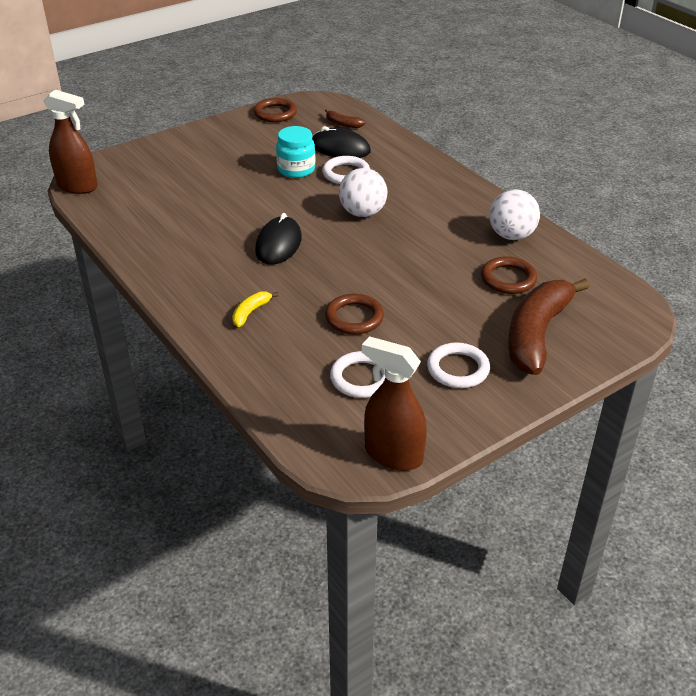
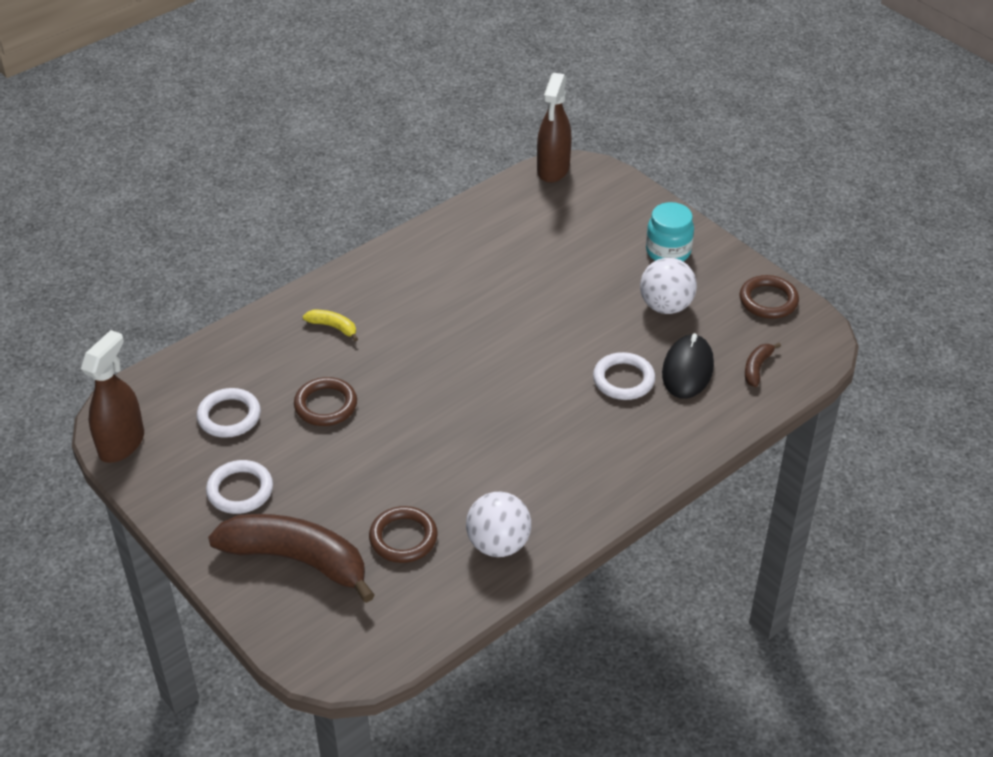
camera: 85 degrees right, 5 degrees up
black mouse [255,213,302,265] -> none
turquoise jar [276,126,316,178] -> turquoise jar moved to [646,202,694,261]
white ball [339,168,387,217] -> white ball moved to [640,258,697,314]

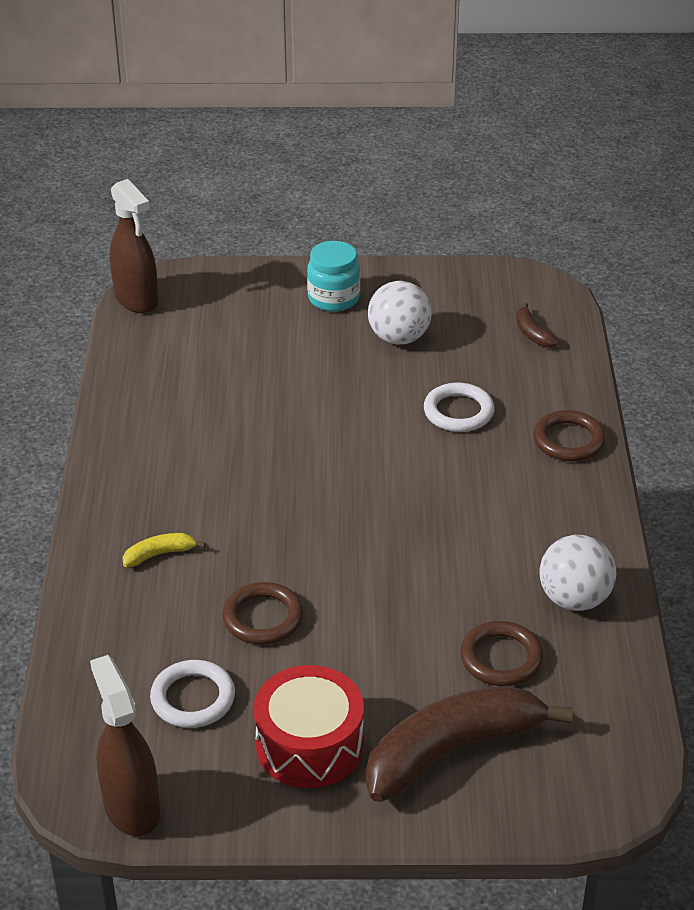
camera: 50 degrees left, 5 degrees down
white ring [206,460,273,514] -> red drum [254,665,364,788]
black mouse [662,333,714,399] -> none
brown ring [740,275,799,319] -> brown ring moved to [533,410,606,461]

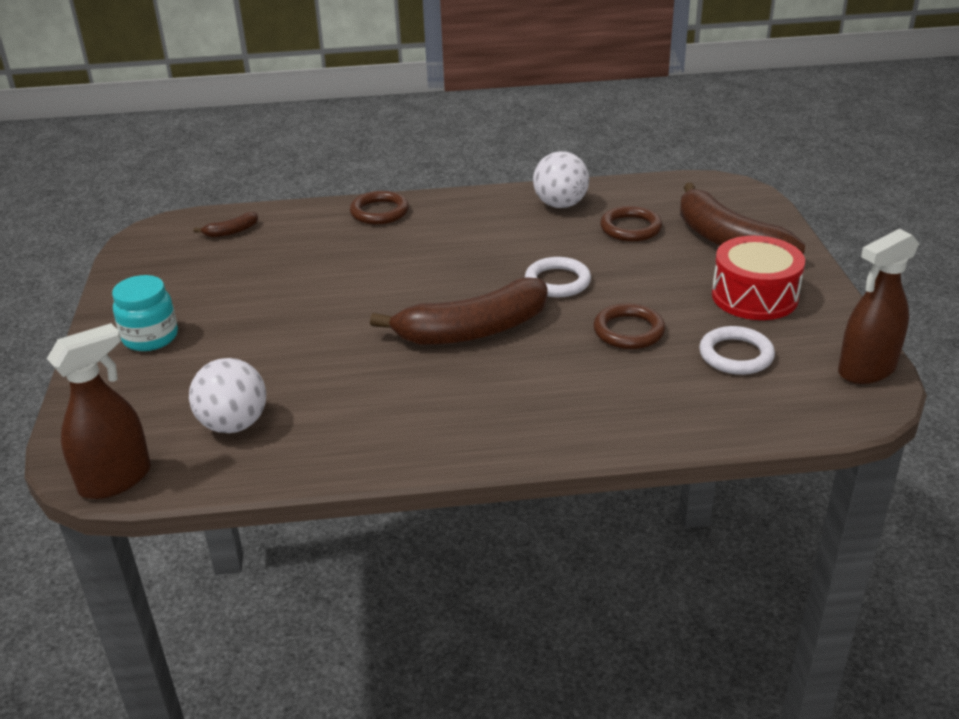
camera: 95 degrees left, 5 degrees down
yellow banana [123,533,206,567] -> none
white ball [368,281,432,345] -> white ball moved to [189,358,266,433]
white ring [424,383,494,432] -> white ring moved to [525,257,591,297]
none -> brown banana [370,277,548,345]

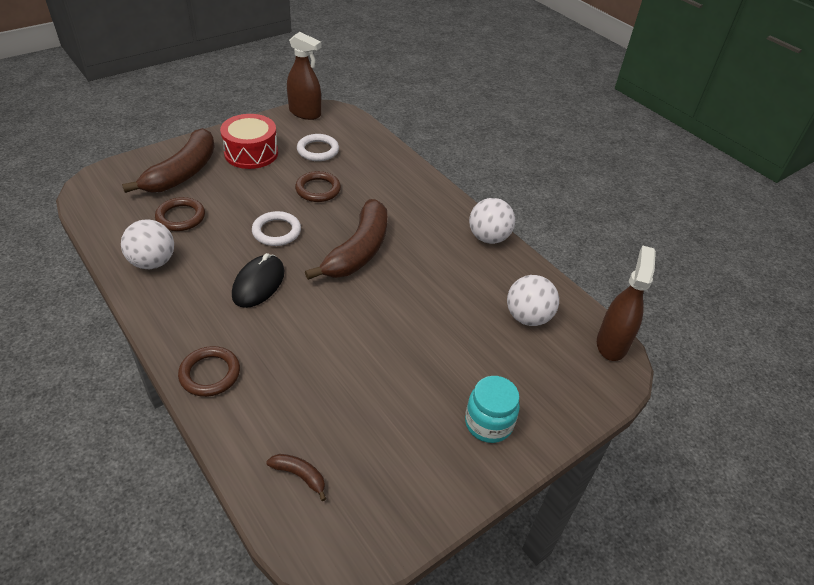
camera: 125 degrees left, 10 degrees up
brown spray bottle [47,323,151,499] -> brown spray bottle turned 90 degrees clockwise [597,245,656,361]
brown banana [370,277,548,345] -> brown banana turned 75 degrees clockwise [305,199,387,280]
none -> black mouse [232,253,285,308]
none -> white ball [469,198,515,244]

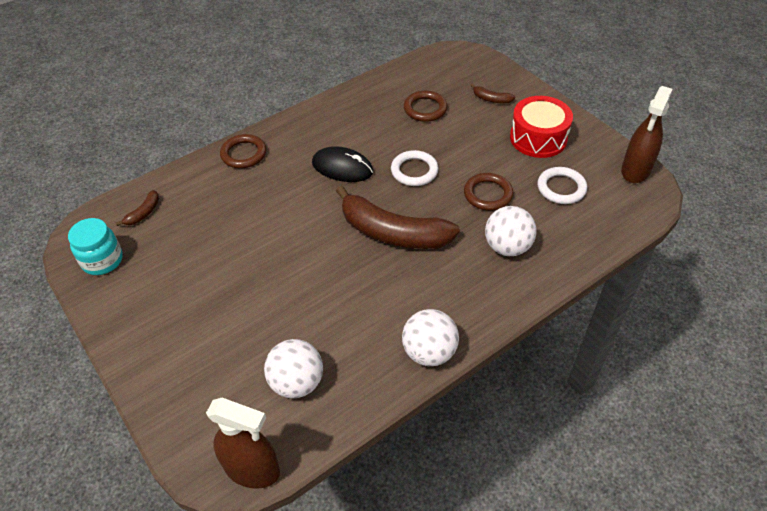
camera: 95 degrees right, 5 degrees up
white ball [121,219,174,269] -> white ball moved to [485,206,537,256]
brown banana [122,128,215,193] -> brown banana [470,84,515,103], size x0.41
turquoise jar [465,376,520,443] -> turquoise jar moved to [68,218,123,275]

